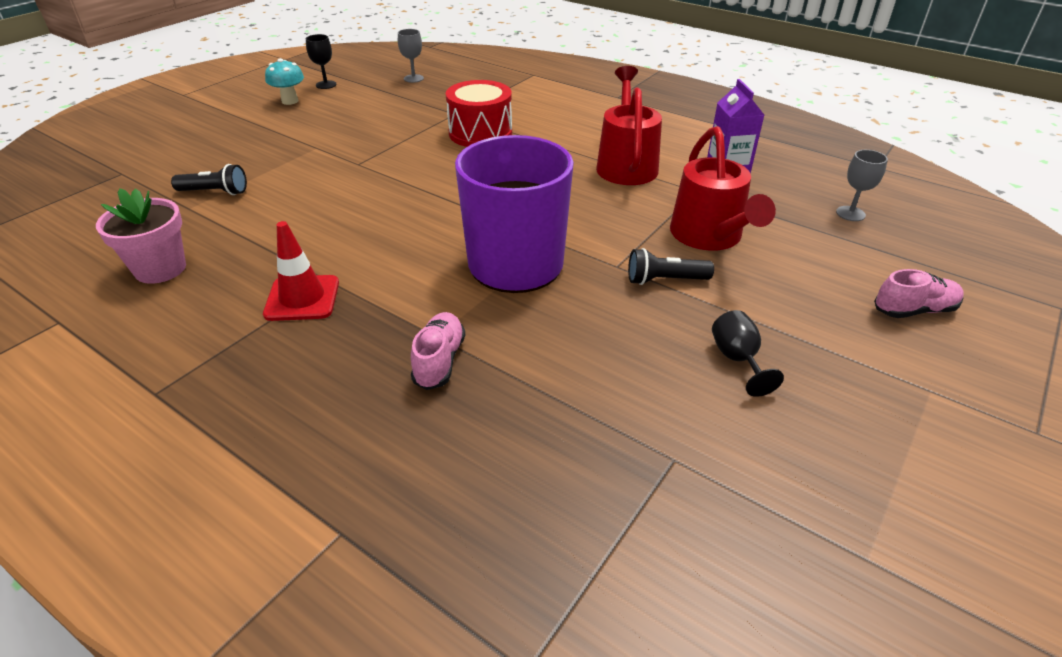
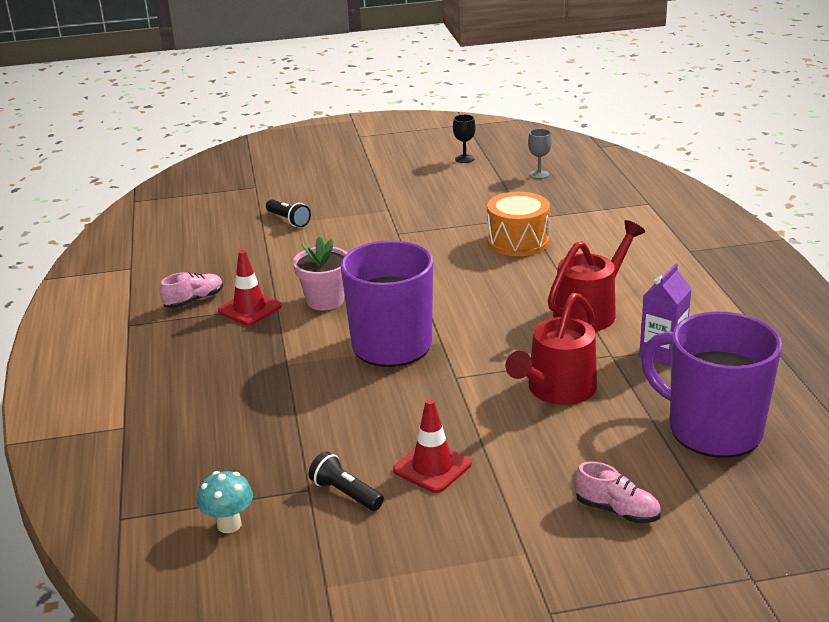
camera: 45 degrees right, 10 degrees down
pink flower pot [96,188,186,284] -> pink flower pot moved to [293,236,348,310]
turquoise mushroom [265,58,304,105] -> turquoise mushroom moved to [197,471,253,533]
pink shoe [411,312,465,390] -> pink shoe moved to [160,272,223,308]
red drum [446,80,512,147] -> orange drum [487,192,550,256]
black flashlight [628,248,714,285] -> black flashlight moved to [309,452,384,511]
black goblet [712,310,784,397] -> red traffic cone [393,399,472,493]
grey goblet [836,150,888,221] -> purple mug [641,312,782,458]

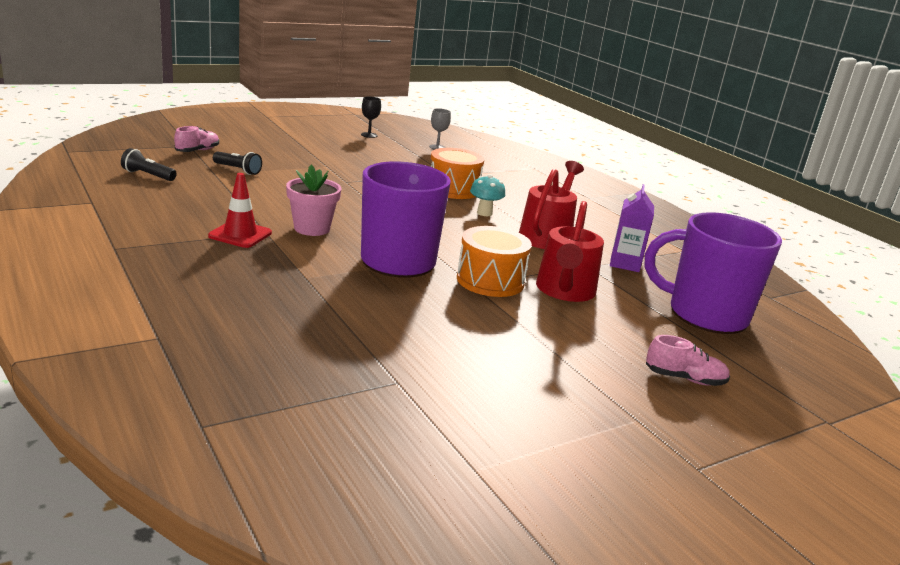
camera: 25 degrees left, 5 degrees down
pink shoe [160,272,223,308] -> pink shoe moved to [174,126,219,152]
turquoise mushroom [197,471,253,533] -> turquoise mushroom moved to [470,174,505,216]
black flashlight [309,452,384,511] -> black flashlight moved to [121,148,177,181]
red traffic cone [393,399,472,493] -> none
none -> orange drum [457,226,532,297]

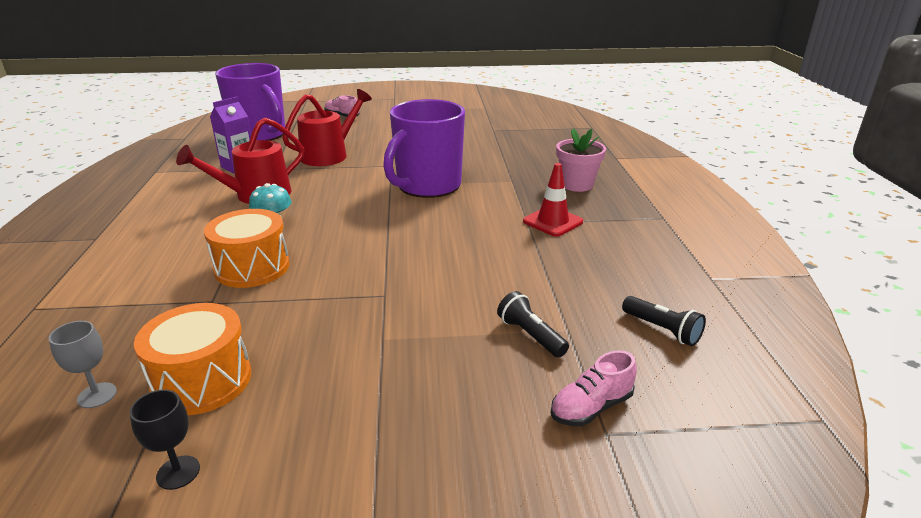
camera: 150 degrees left, 5 degrees up
pink flower pot [286,165,342,236] -> pink flower pot moved to [556,128,606,192]
orange drum [457,226,532,297] -> orange drum moved to [134,303,251,415]

